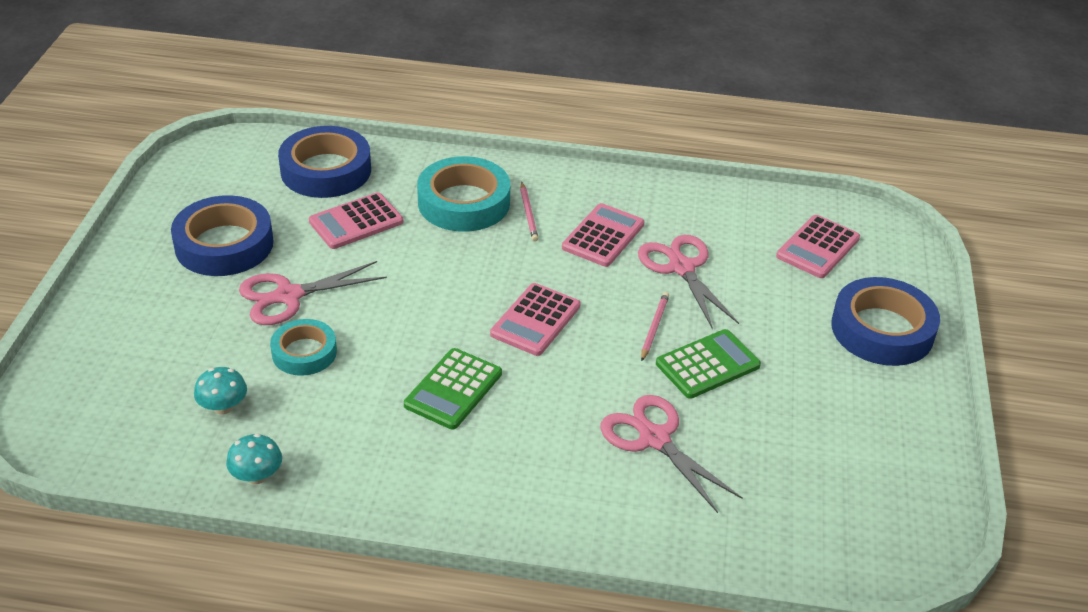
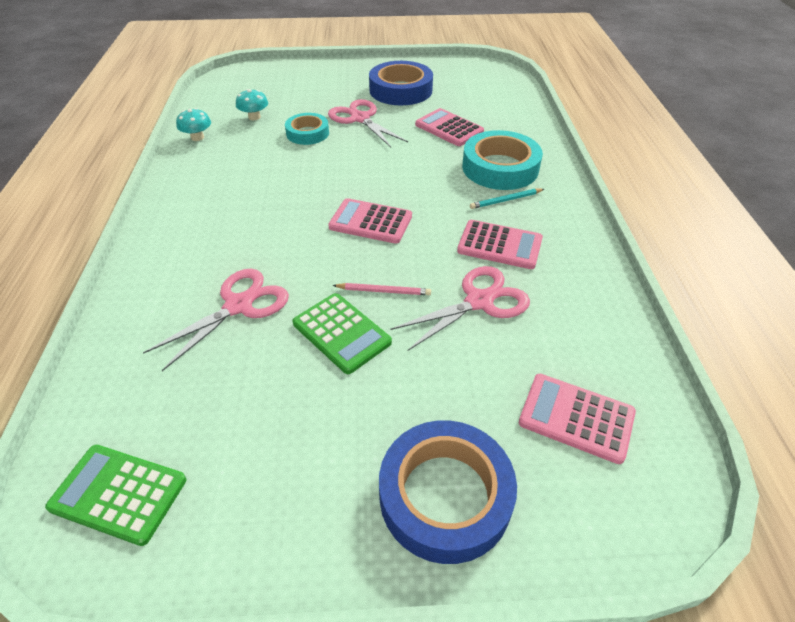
camera: 80 degrees right, 5 degrees up
blue tape [278,126,371,198] -> none
green calculator [404,348,502,430] -> green calculator moved to [45,445,186,546]
pink pencil [520,182,539,242] -> turquoise pencil [470,189,544,209]

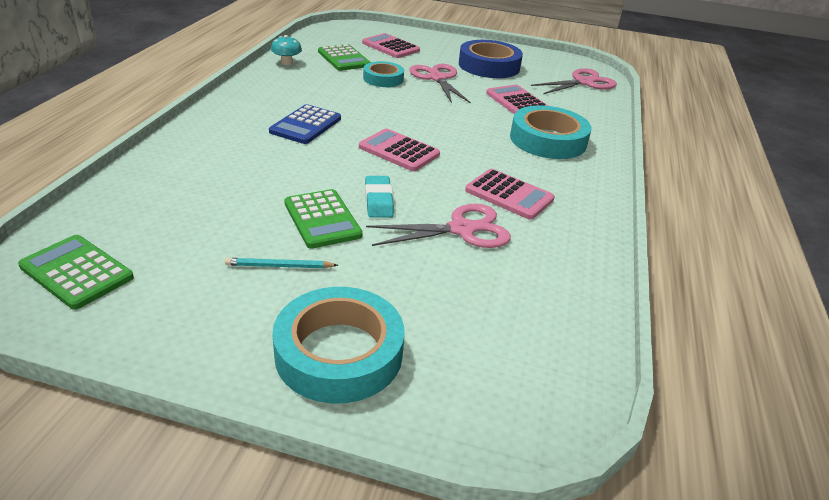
camera: 15 degrees right, 10 degrees down
pink scissors [143,269,289,371] -> pink scissors moved to [531,68,617,94]
turquoise mushroom [236,89,268,120] -> green calculator [318,44,371,71]
pink pencil [332,283,431,295] -> turquoise eraser [365,176,394,218]
blue tape [379,420,517,564] -> turquoise tape [272,287,405,404]
turquoise pencil [470,189,544,209] -> turquoise pencil moved to [225,258,338,268]
pink calculator [519,374,636,464] -> pink calculator moved to [362,33,420,58]
none -> blue calculator [269,104,341,144]

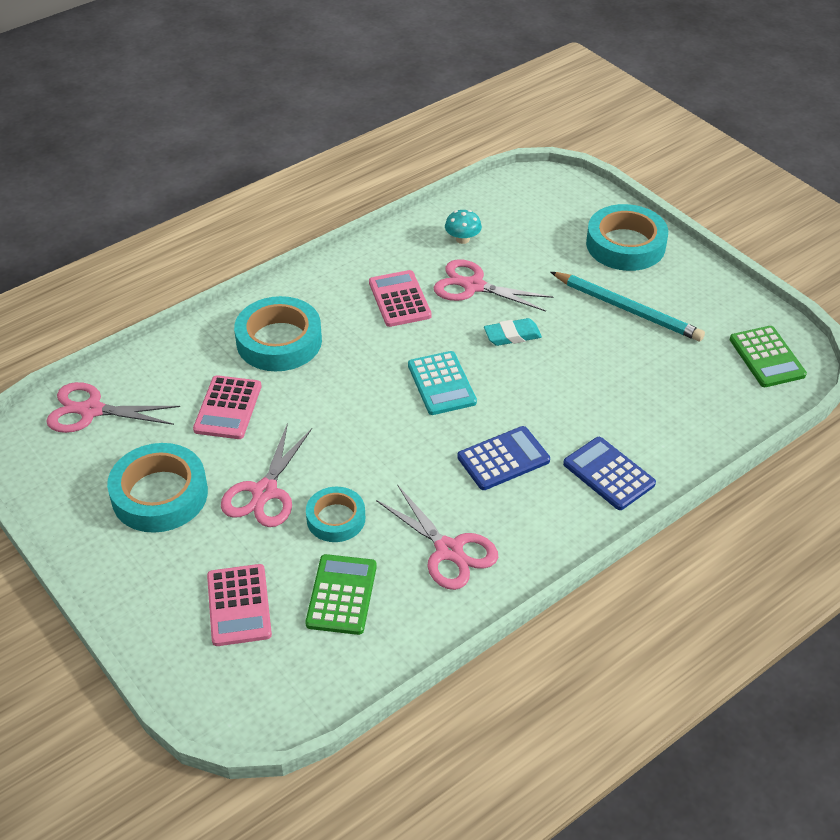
camera: 140 degrees left, 10 degrees up
turquoise pencil [225,258,338,268] -> turquoise pencil [551,272,705,342], size x2.03
turquoise mushroom [271,35,302,65] -> turquoise mushroom moved to [445,210,482,244]
green calculator [284,189,363,249] -> none
pink calculator [359,129,440,171] -> turquoise calculator [408,351,477,415]
turquoise eraser [365,176,394,218] -> turquoise eraser turned 45 degrees clockwise [484,318,542,346]
blue tape [459,40,523,78] -> turquoise tape [107,443,208,533]
none -> pink scissors [376,486,498,590]
none -> blue calculator [563,437,656,510]

